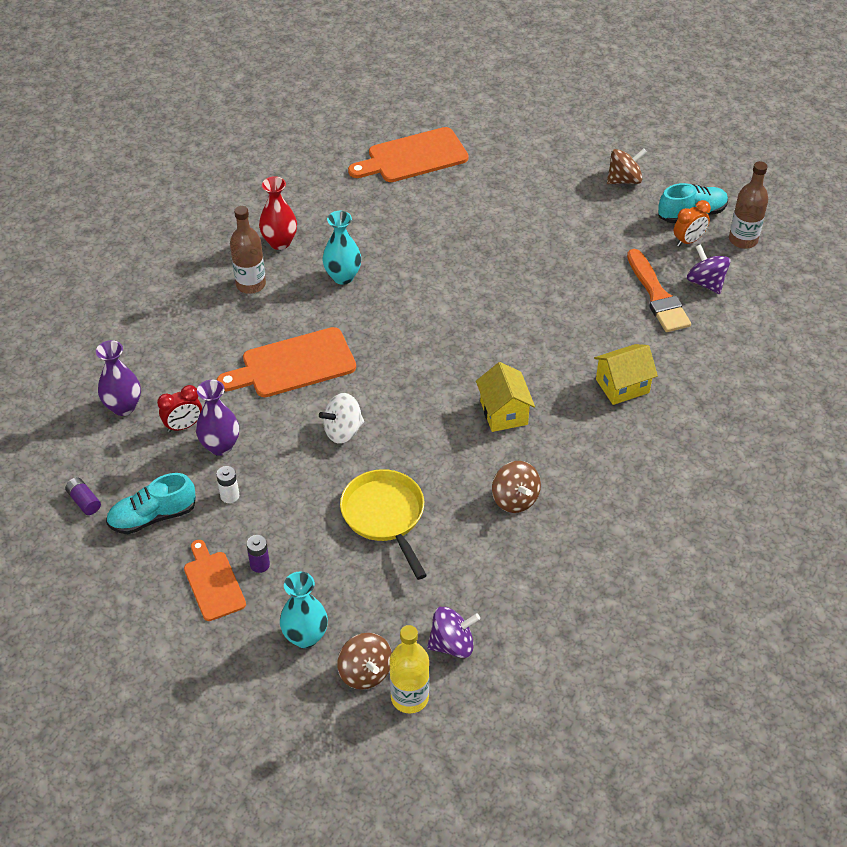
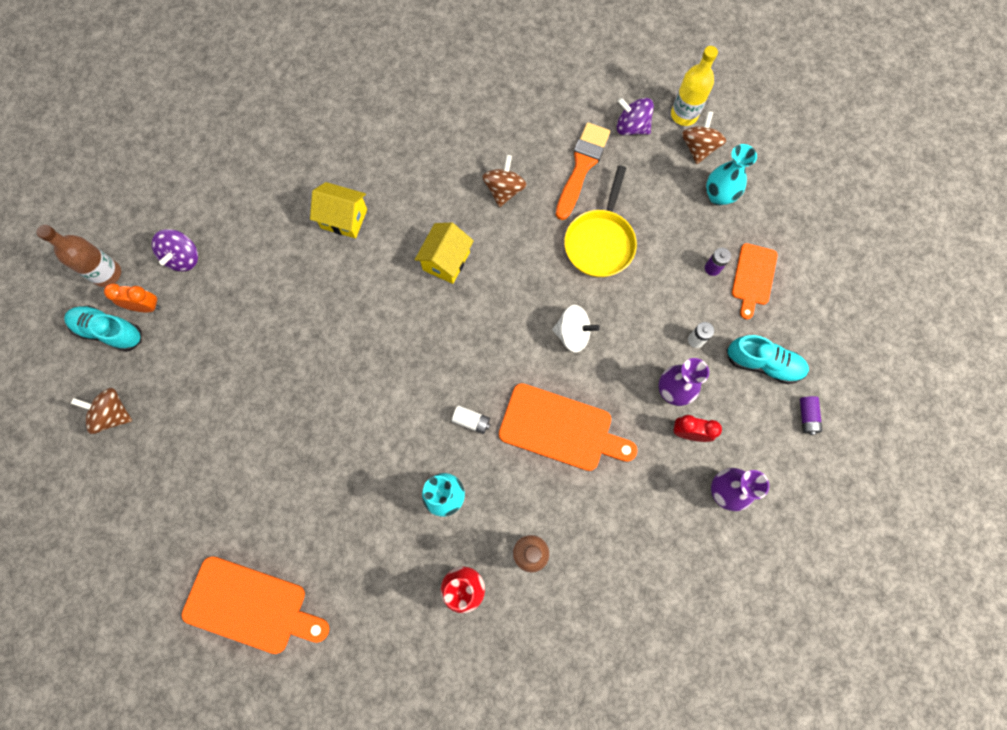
camera: 140 degrees left, 25 degrees up
orange brush [627,249,691,332] -> orange brush moved to [556,123,610,220]
none -> white battery [452,406,491,434]

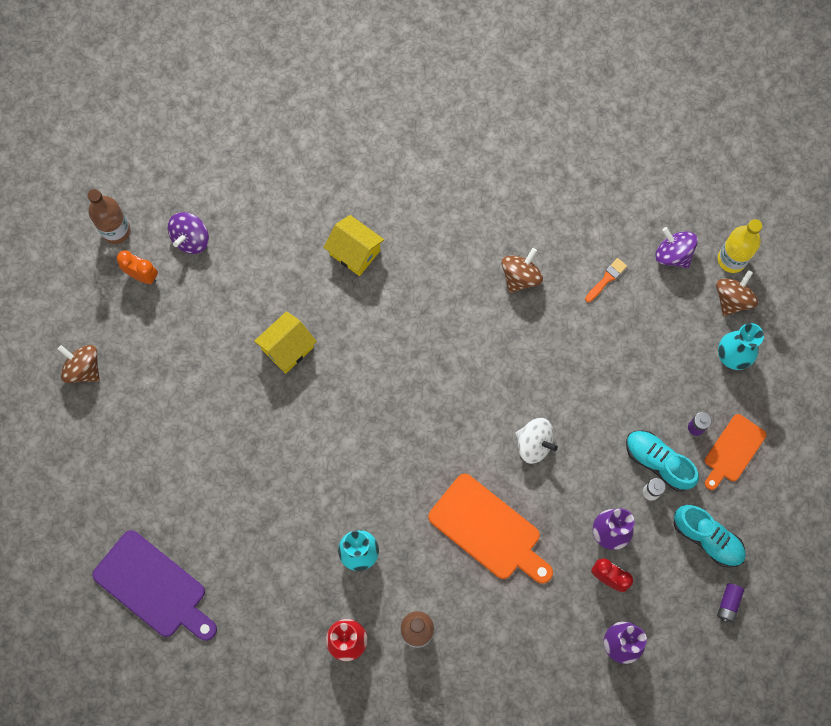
camera: 20 degrees right, 0 degrees up
turquoise shoe [64,305,141,352] -> turquoise shoe moved to [626,430,699,492]
orange cutting board [182,556,330,654] -> purple cutting board [92,530,217,641]
yellow house [415,223,474,284] -> yellow house moved to [254,311,317,374]
white battery [452,406,491,434] -> none
orange brush [556,123,610,220] -> orange brush [585,258,627,302], size x0.49
yellow pan [564,165,637,277] -> none

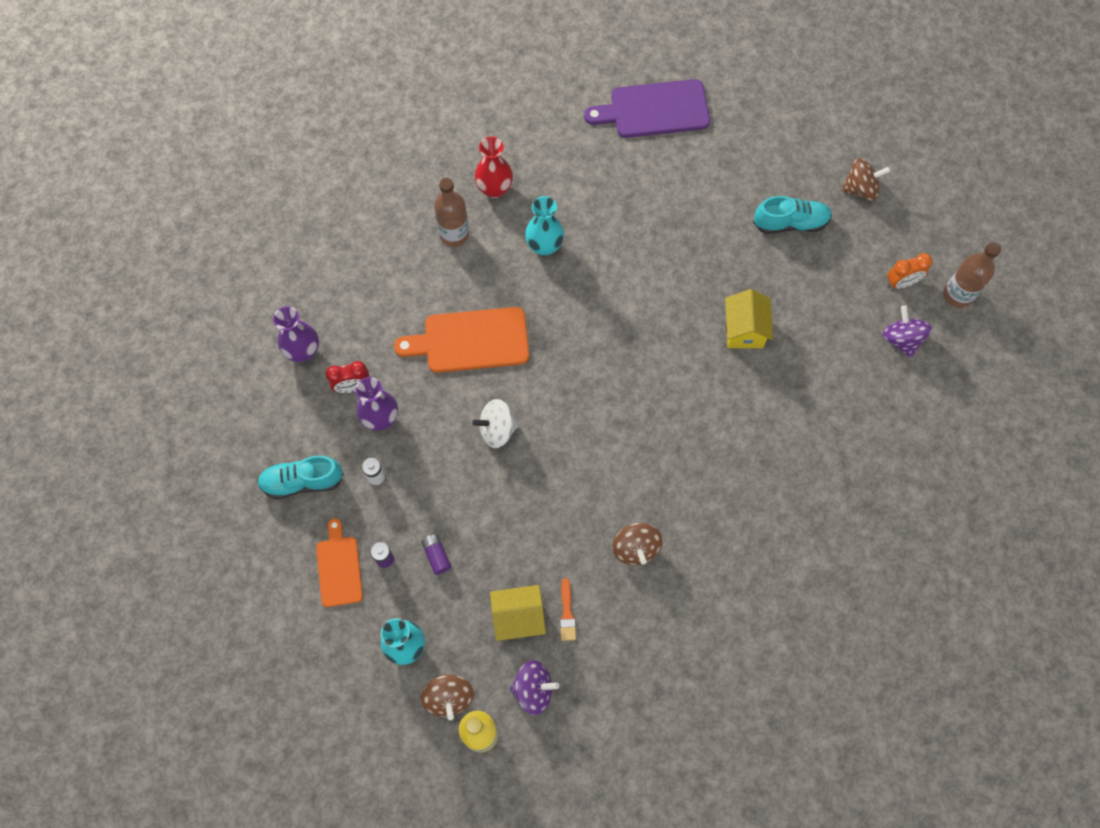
camera: 135 degrees right, 5 degrees down
yellow house [323,215,384,276] -> yellow house moved to [490,585,546,641]
turquoise shoe [626,430,699,492] -> turquoise shoe moved to [753,196,832,234]
purple battery [717,583,744,623] -> purple battery moved to [421,534,451,575]

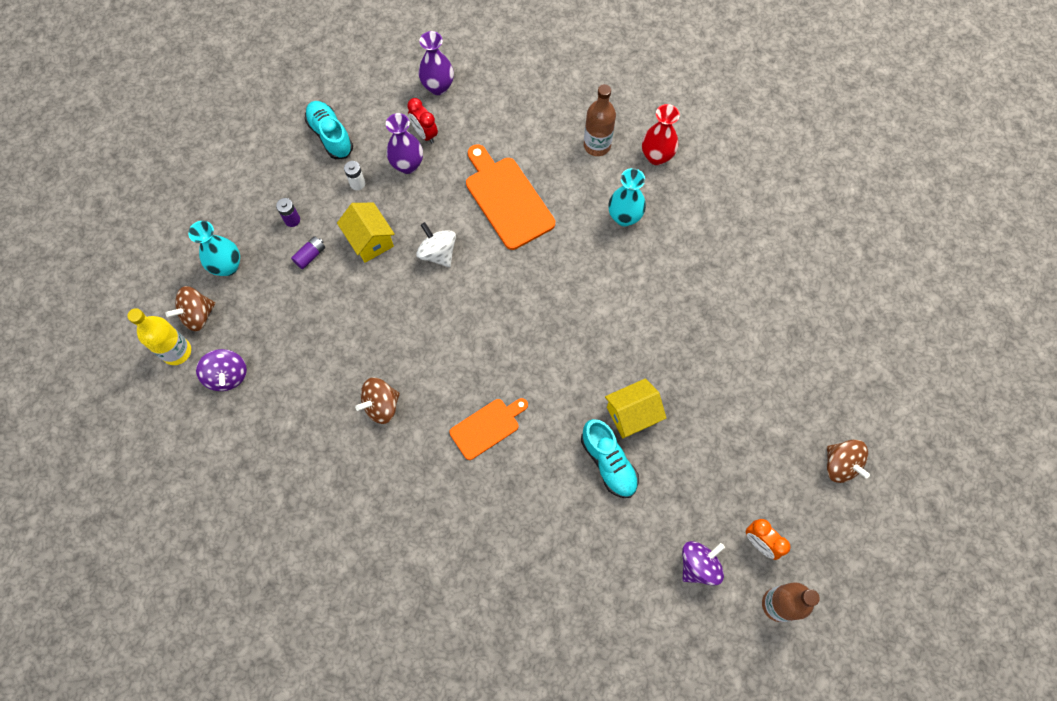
camera: 65 degrees right, 0 degrees up
orange cutting board [316,519,363,607] -> orange cutting board moved to [449,398,528,460]
yellow house [490,585,546,641] -> yellow house moved to [337,203,395,263]
orange brush [560,578,576,641] -> none
purple cutting board [584,79,710,138] -> none
turquoise shoe [753,196,832,234] -> turquoise shoe moved to [581,419,639,498]

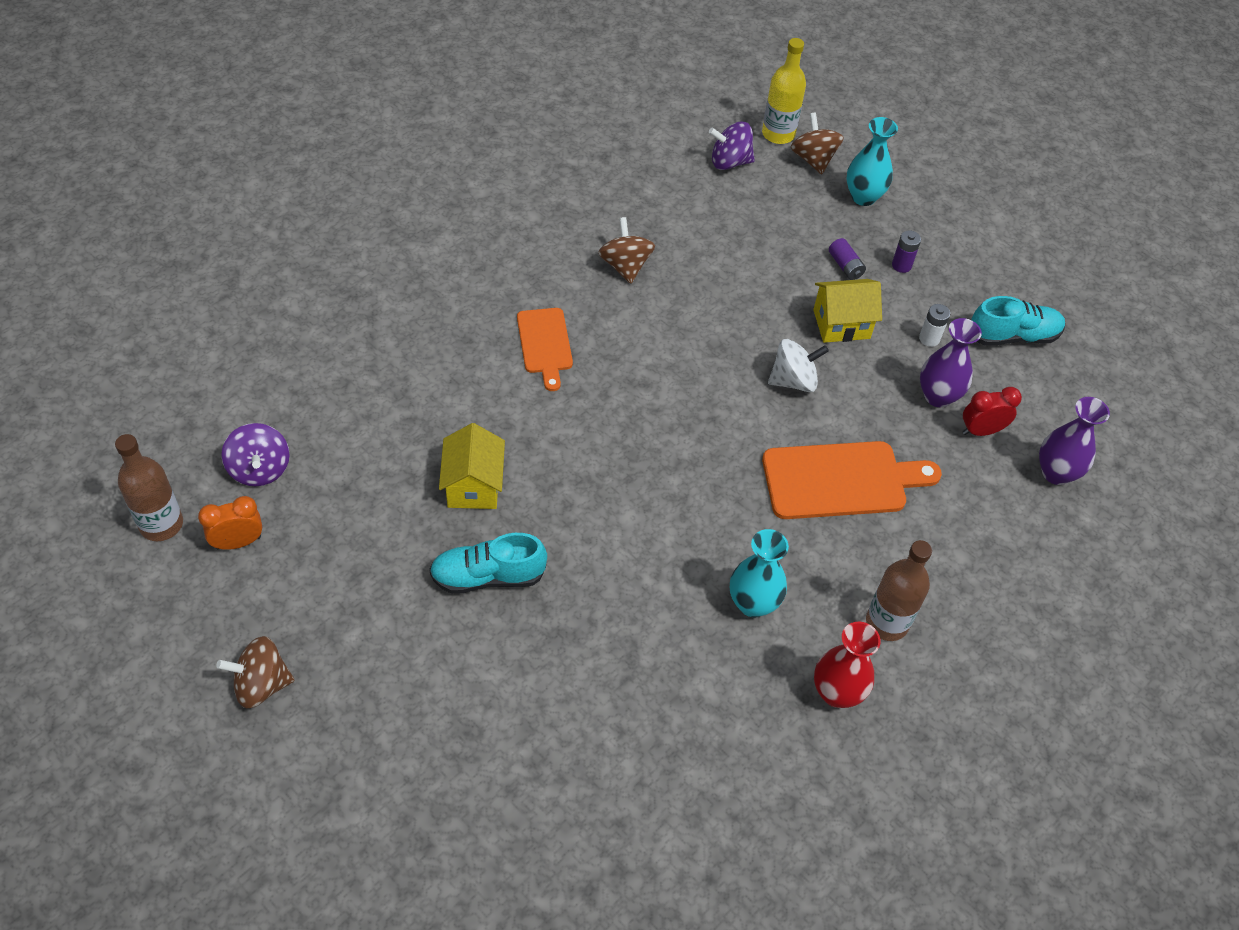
camera: 110 degrees right, 15 degrees down
turquoise shoe [581,419,639,498] -> turquoise shoe moved to [429,533,547,594]

